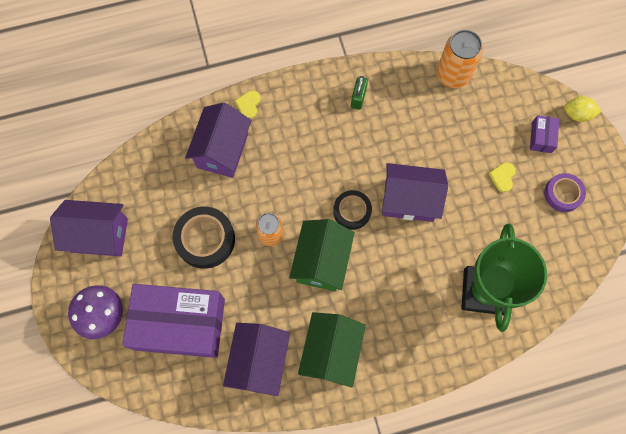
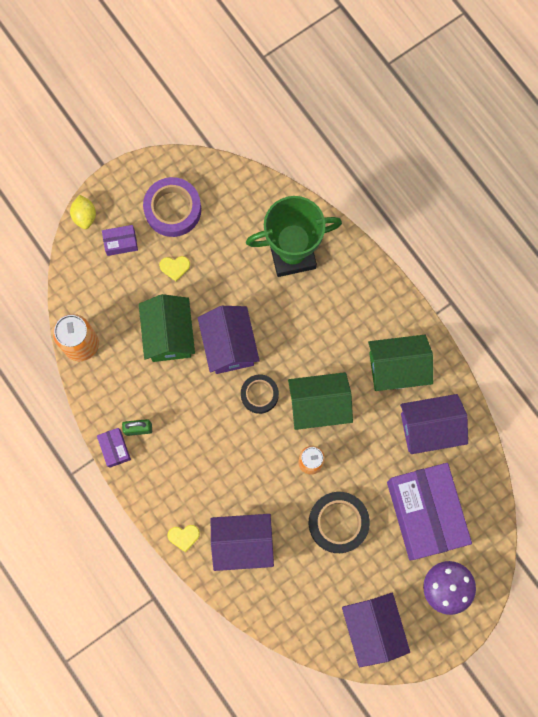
camera: 110 degrees left, 5 degrees up
purple tape [544,173,586,212] -> purple tape [143,177,201,237], size x1.55
none -> purple box [97,428,131,468]
none -> green house [139,294,195,362]

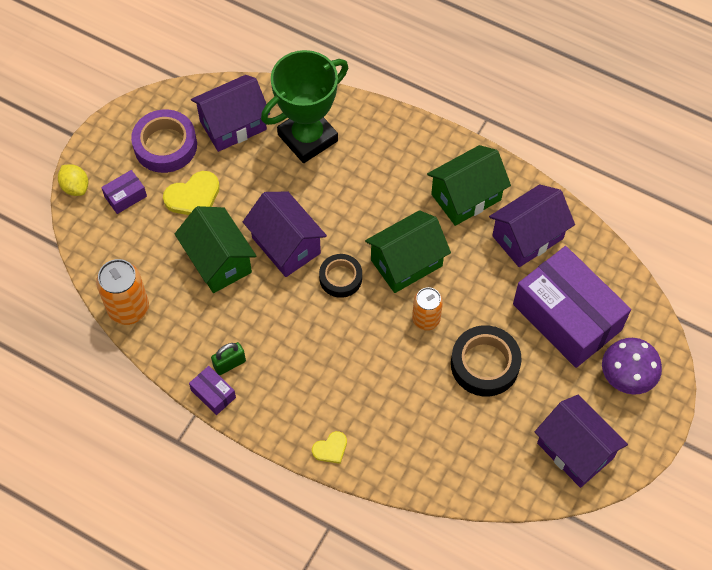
camera: 25 degrees left, 15 degrees down
yellow heart [159,256,190,281] -> yellow heart [163,171,220,215], size x1.70
purple house [211,514,274,571] -> purple house moved to [191,75,270,152]

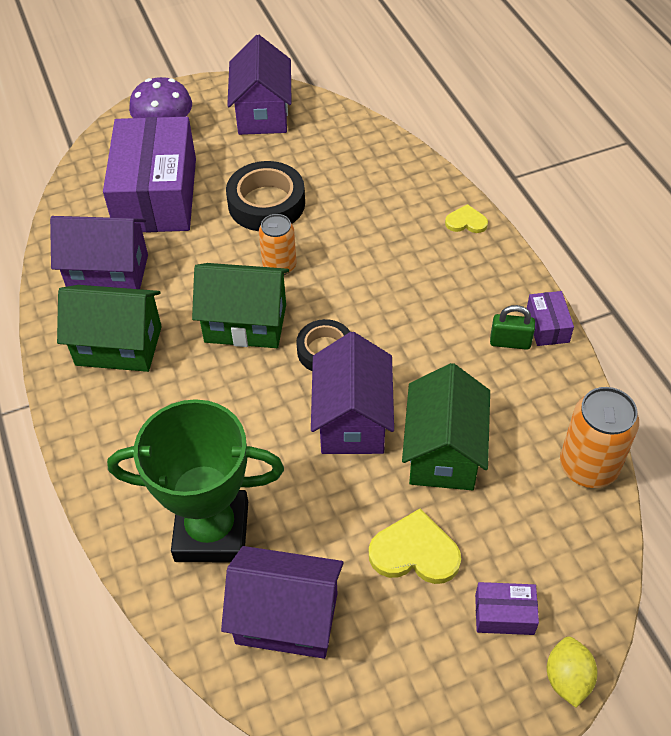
camera: 140 degrees left, 10 degrees down
purple tape [131,109,197,173] -> none

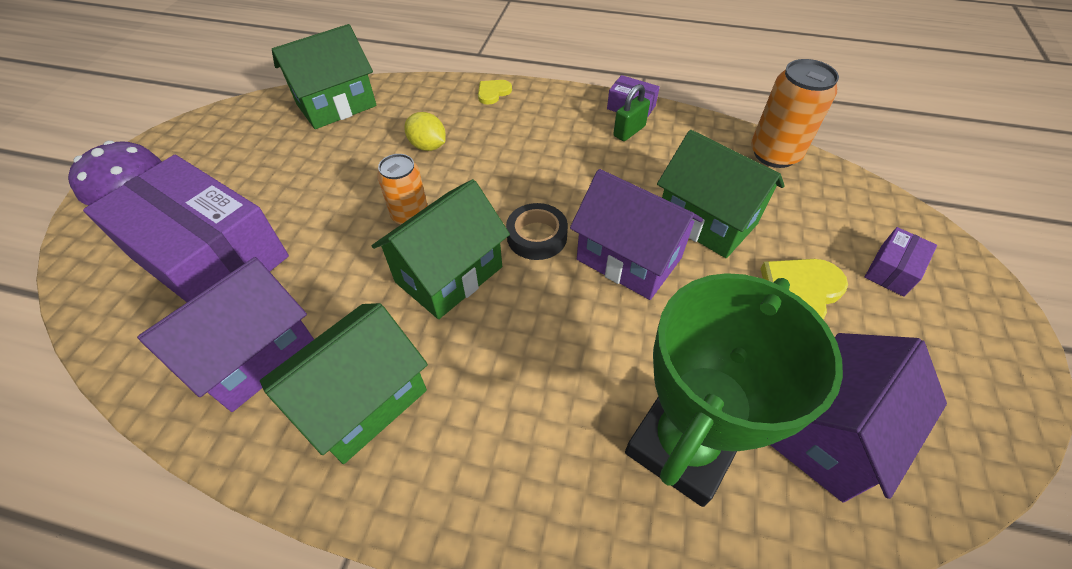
camera: 55 degrees left, 0 degrees up
black tape [226,161,305,231] -> none
purple house [227,35,292,135] -> none
yellow lemon [547,637,598,708] -> yellow lemon moved to [405,112,446,151]
none -> green house [272,24,377,129]

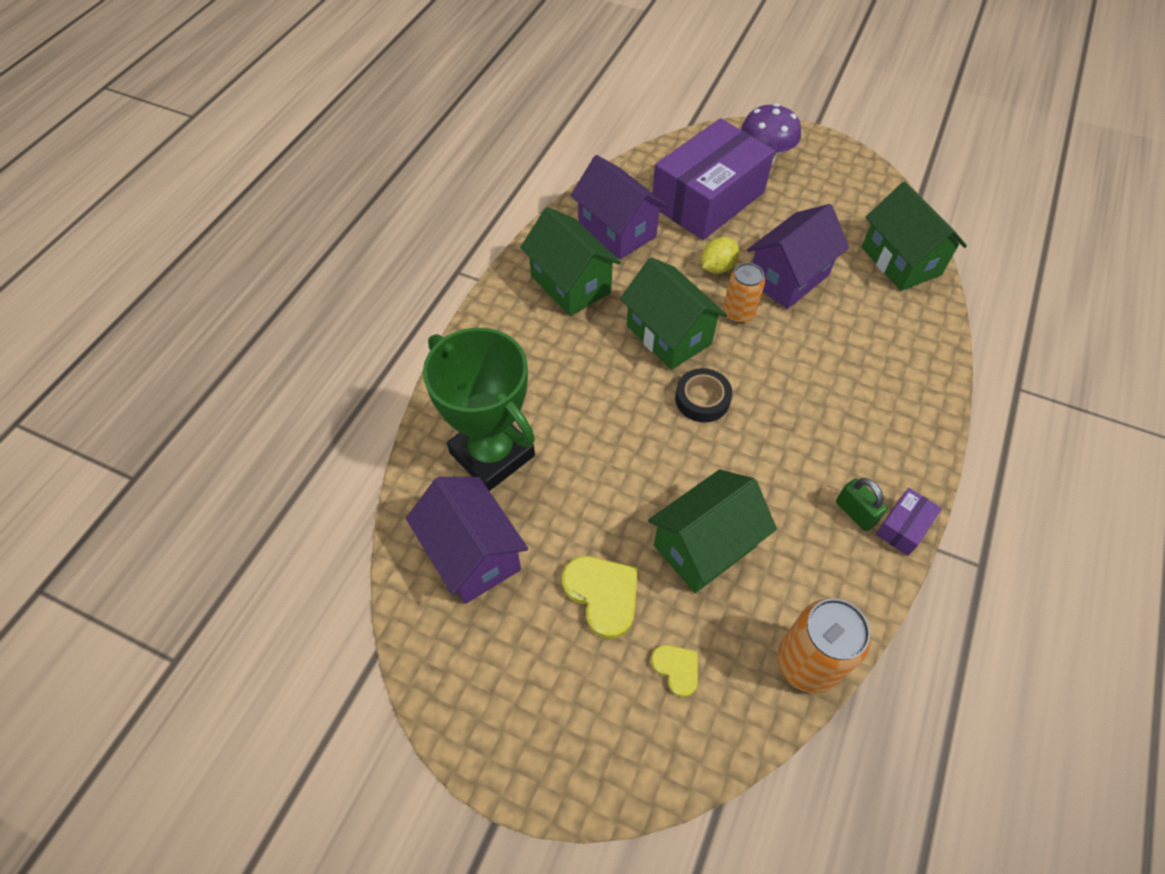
camera: 100 degrees right, 5 degrees up
yellow lemon [405,112,446,151] -> yellow lemon moved to [701,237,739,274]
yellow heart [478,80,512,105] -> yellow heart moved to [651,645,698,697]
purple house [570,169,703,300] -> purple house moved to [747,204,849,309]
purple box [865,227,937,297] -> none

